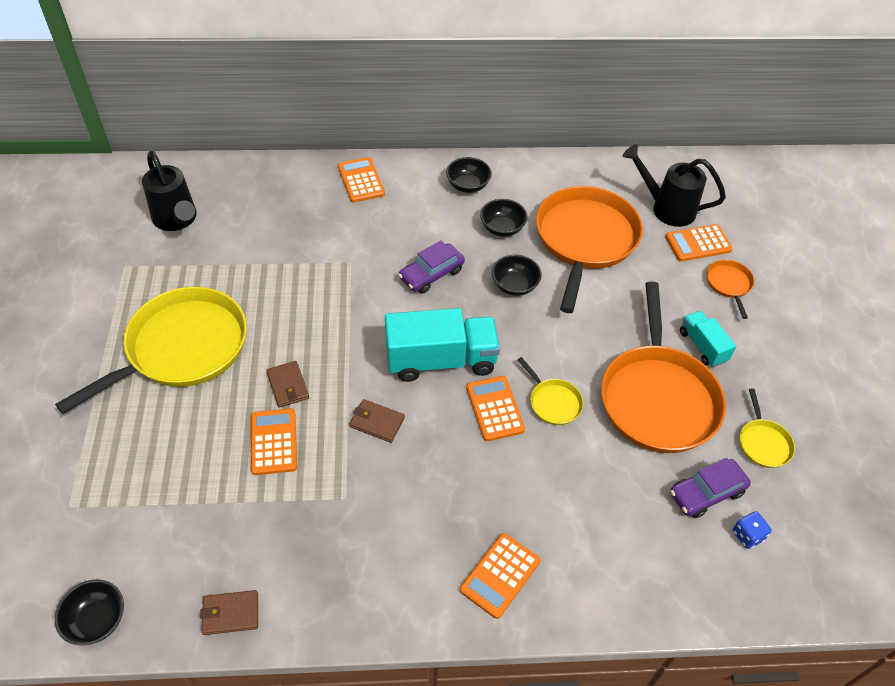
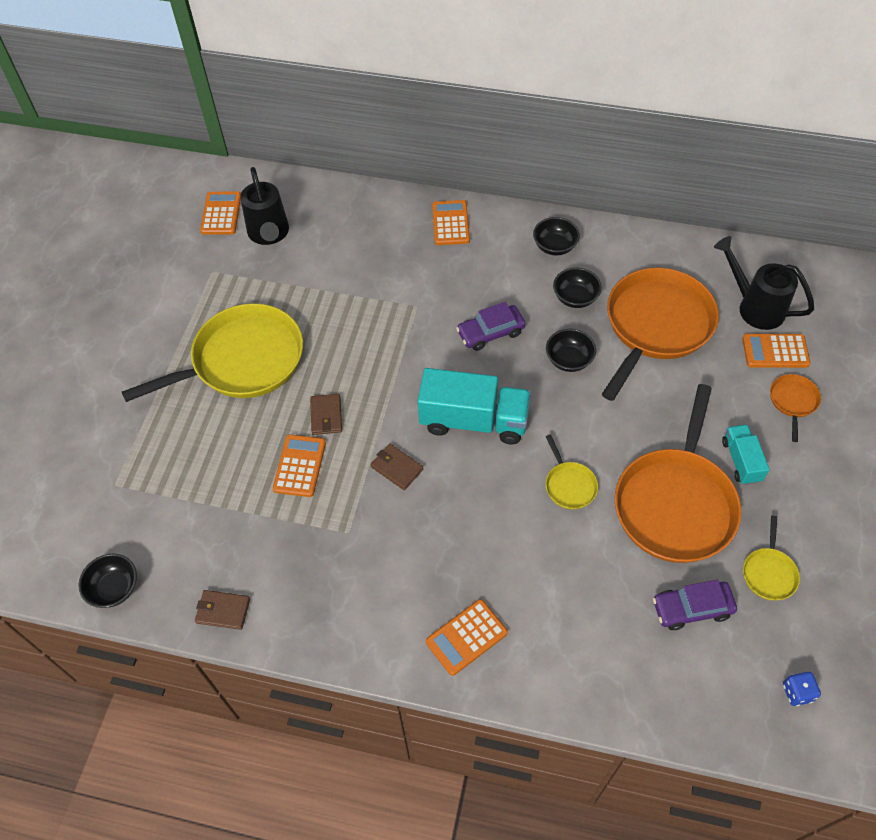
camera: 20 degrees right, 5 degrees up
orange calculator [466,376,525,441] -> orange calculator moved to [200,191,241,235]
blue dice [733,511,772,549] -> blue dice moved to [783,672,821,706]

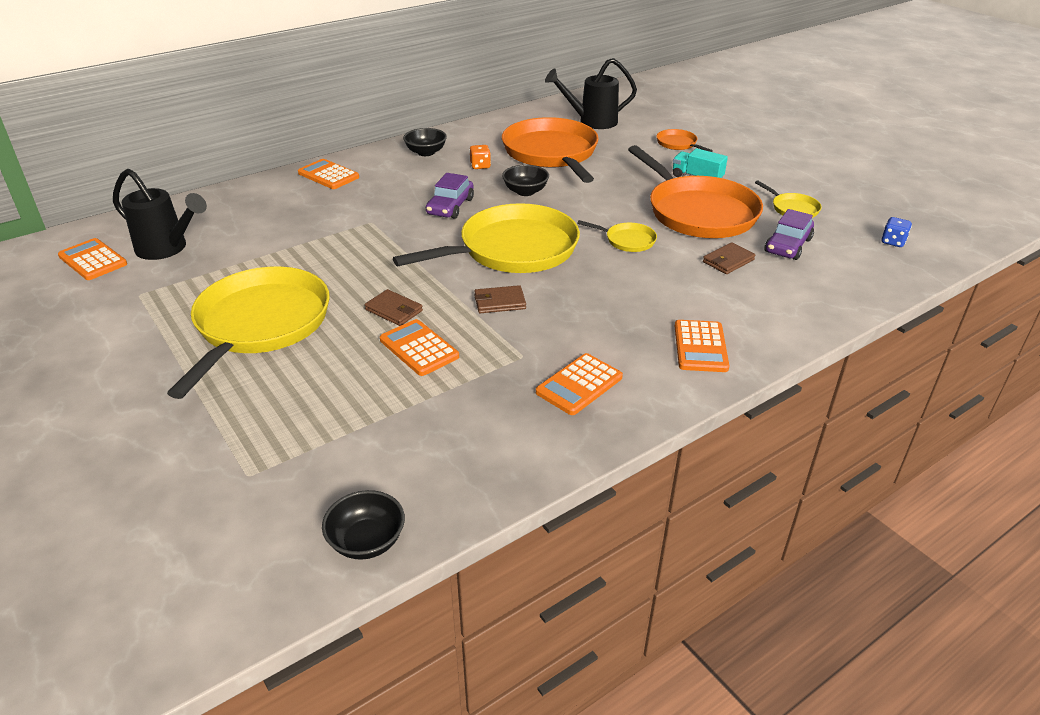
camera: 50 degrees left, 20 degrees down
brown wallet [195,590,250,630] -> brown wallet moved to [703,242,756,274]
turquoise truck [418,368,531,444] -> yellow pan [393,203,580,273]
black bowl [553,268,602,308] -> orange dice [469,145,491,169]
orange calculator [742,334,811,368] -> orange calculator moved to [536,353,623,415]

